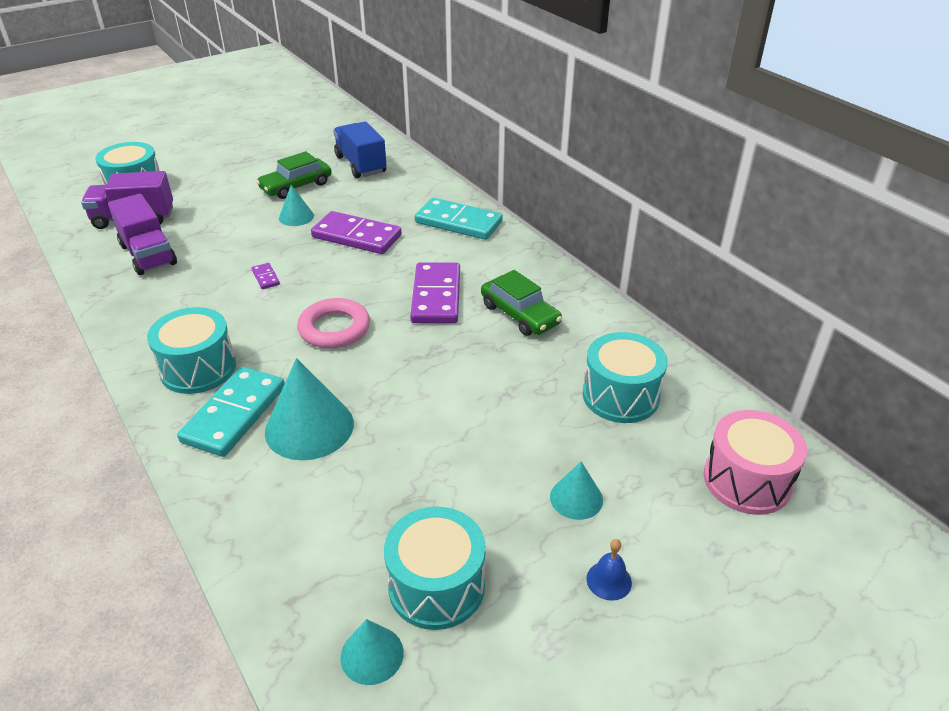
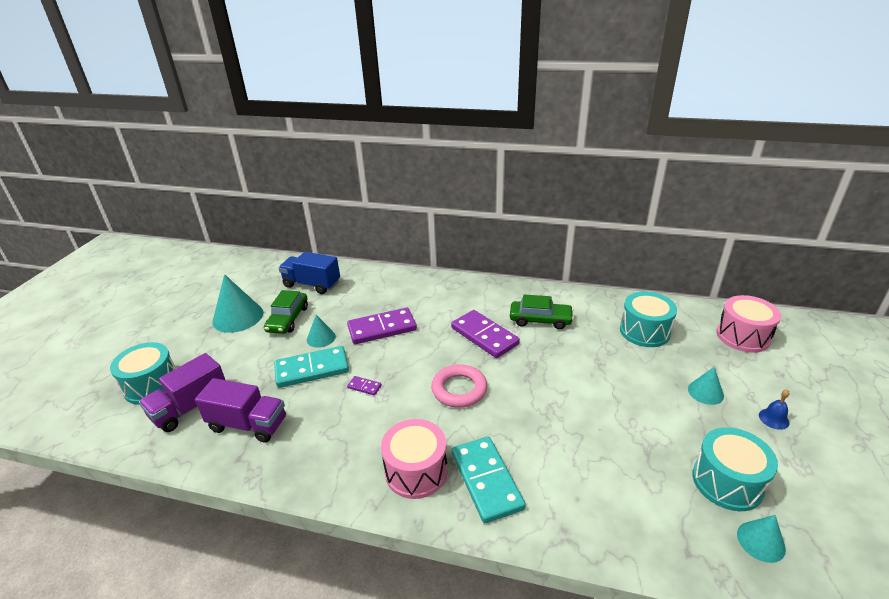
camera: 40 degrees left, 5 degrees down
turquoise drum [147,307,236,394] -> pink drum [381,419,448,499]
turquoise cone [265,358,354,460] -> turquoise cone moved to [212,274,263,333]
turquoise domino [415,198,503,240] -> turquoise domino moved to [274,346,349,388]

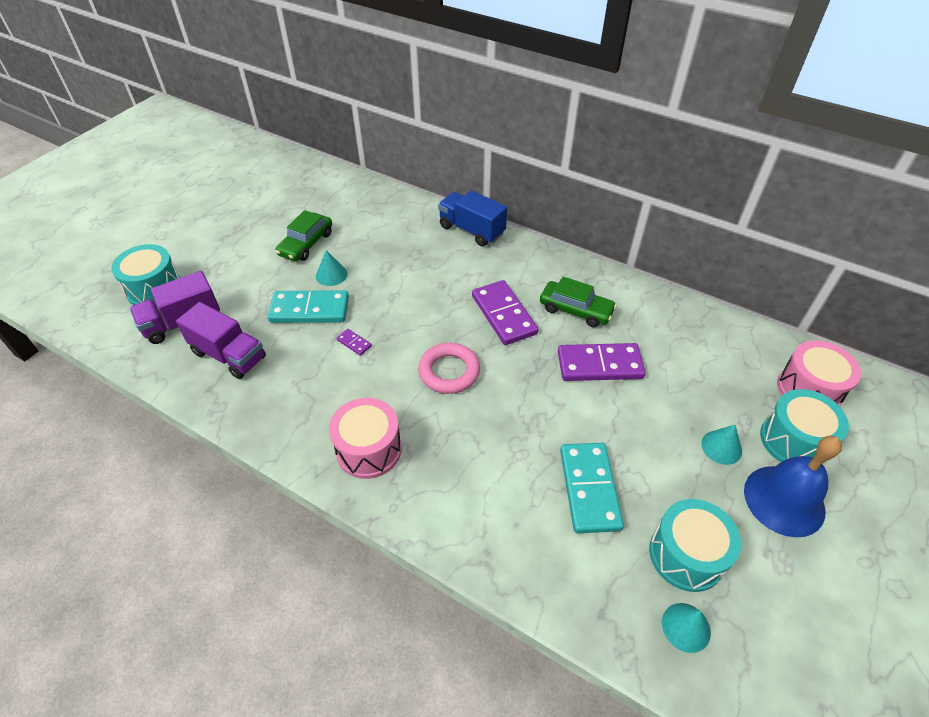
camera: 15 degrees right, 15 degrees up
turquoise cone [212,274,263,333] -> none
blue truck [279,252,340,294] -> blue truck moved to [438,191,507,247]
purple domino [347,308,417,344] -> purple domino moved to [558,343,646,381]
turquoise domino [452,437,526,523] -> turquoise domino moved to [560,443,624,533]
turquoise drum [620,291,677,347] -> turquoise drum moved to [760,389,849,462]
blue bell [759,389,790,430] -> blue bell [744,436,842,537], size x2.39

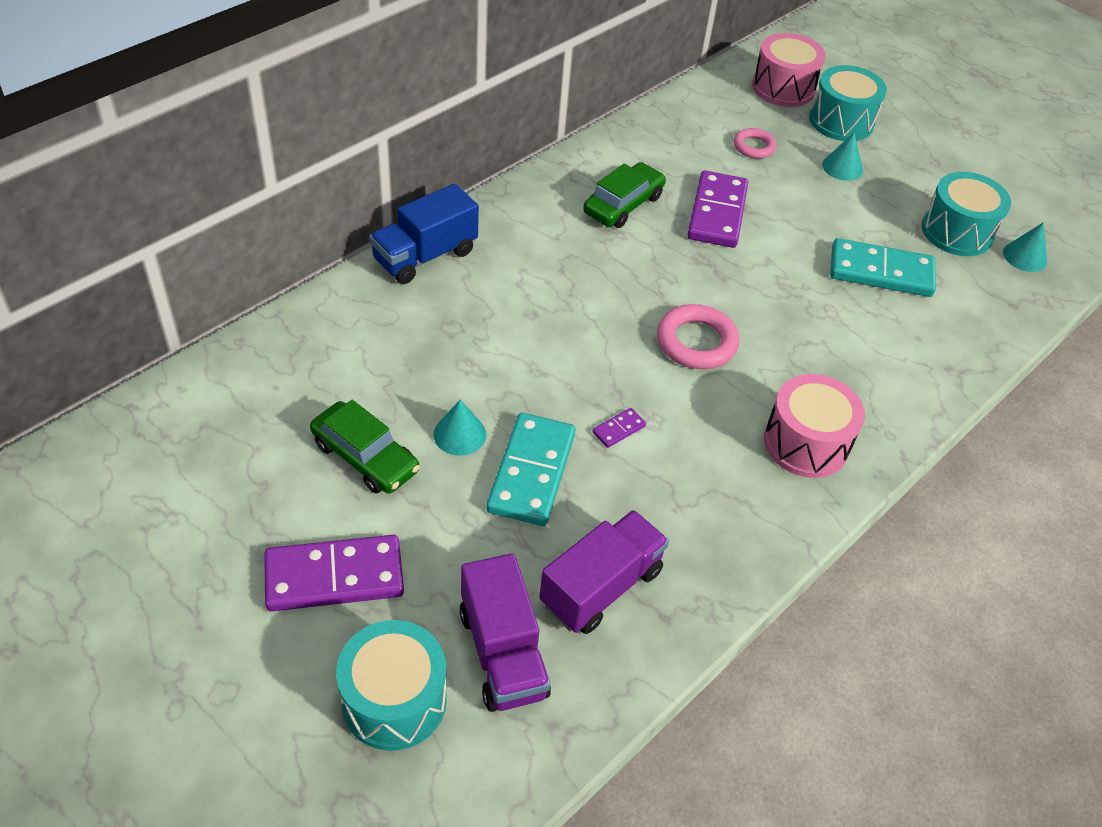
camera: 80 degrees left, 0 degrees up
purple domino [472,280,539,345] -> purple domino moved to [264,535,404,612]
blue bell [744,436,842,537] -> none
none -> pink ring [734,128,777,159]

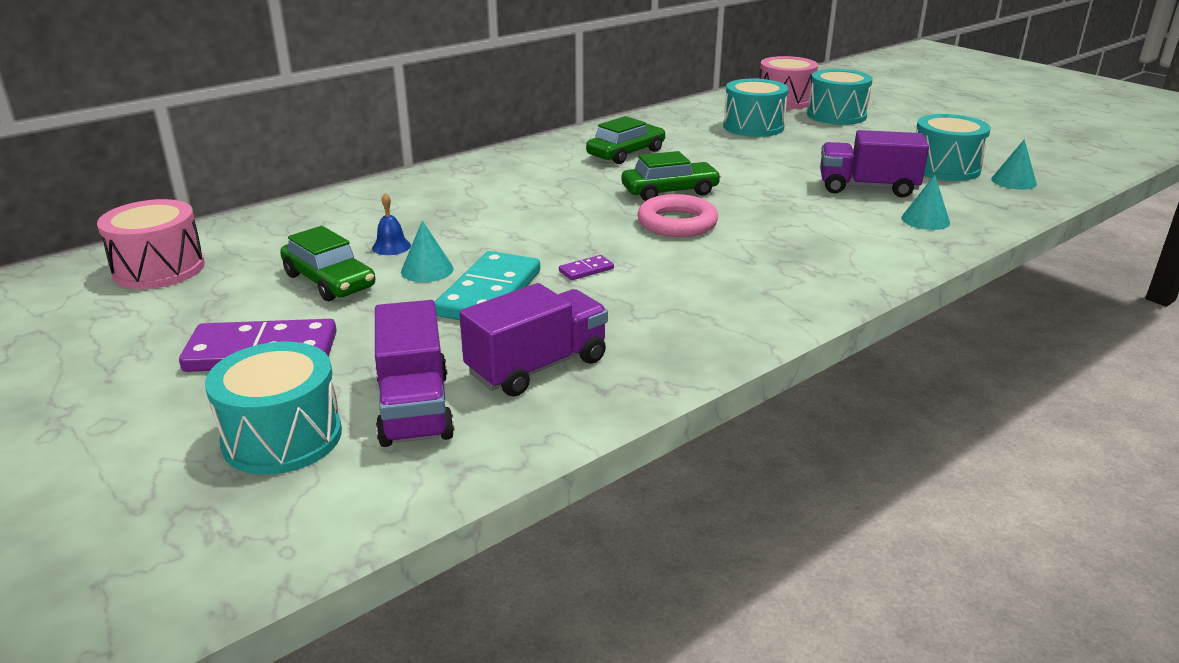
camera: 10 degrees right, 20 degrees down
blue truck [369,184,479,284] -> none
purple domino [687,170,748,248] -> none
pink ring [734,128,777,159] -> turquoise drum [723,79,788,137]
pink drum [764,374,865,478] -> pink drum moved to [97,199,205,289]
turquoise cone [822,133,863,181] -> turquoise cone moved to [901,175,950,230]
turquoise domino [830,238,936,297] -> purple truck [820,130,929,197]
none -> blue bell [372,193,411,255]
none -> green car [622,151,721,201]

